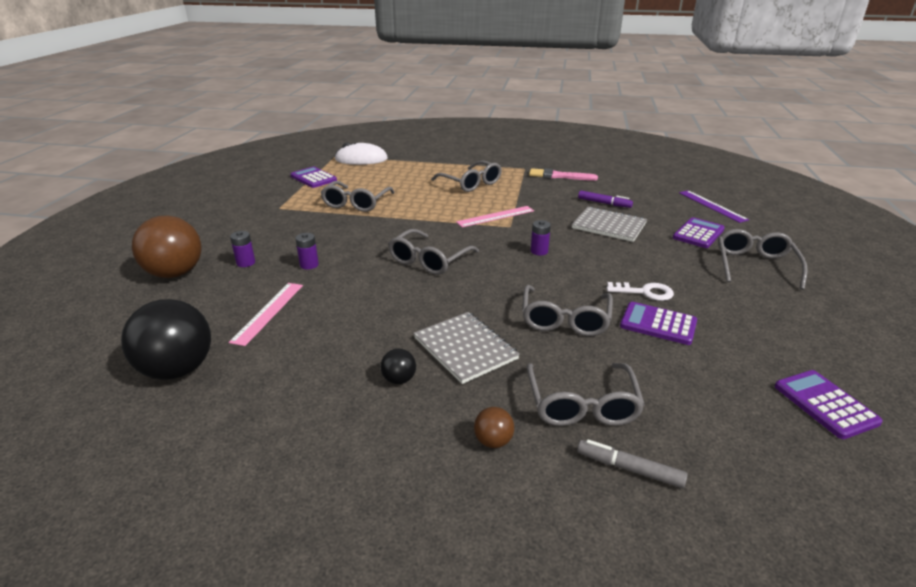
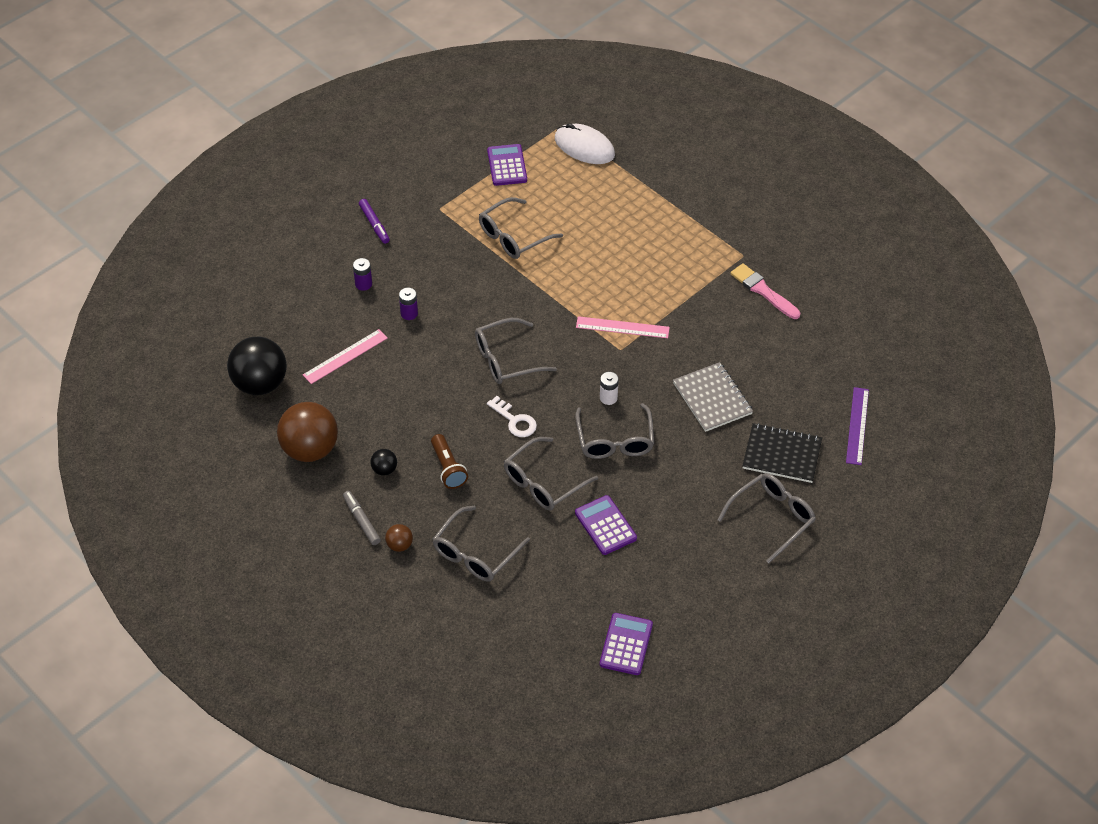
camera: 35 degrees right, 20 degrees up
brown ball [132,216,201,278] -> brown ball moved to [277,402,338,462]
grey notebook [414,312,520,384] -> brown flashlight [431,434,468,489]
grey glasses [431,161,502,192] -> grey glasses moved to [575,403,654,459]
purple battery [531,220,551,255] -> white battery [600,372,619,405]
grey marker [577,440,688,488] -> grey marker moved to [343,491,381,545]
purple marker [578,191,633,208] -> purple marker moved to [359,199,390,244]
white key [607,282,674,301] -> white key moved to [487,396,537,437]
purple calculator [673,217,725,248] -> black notebook [742,423,822,483]

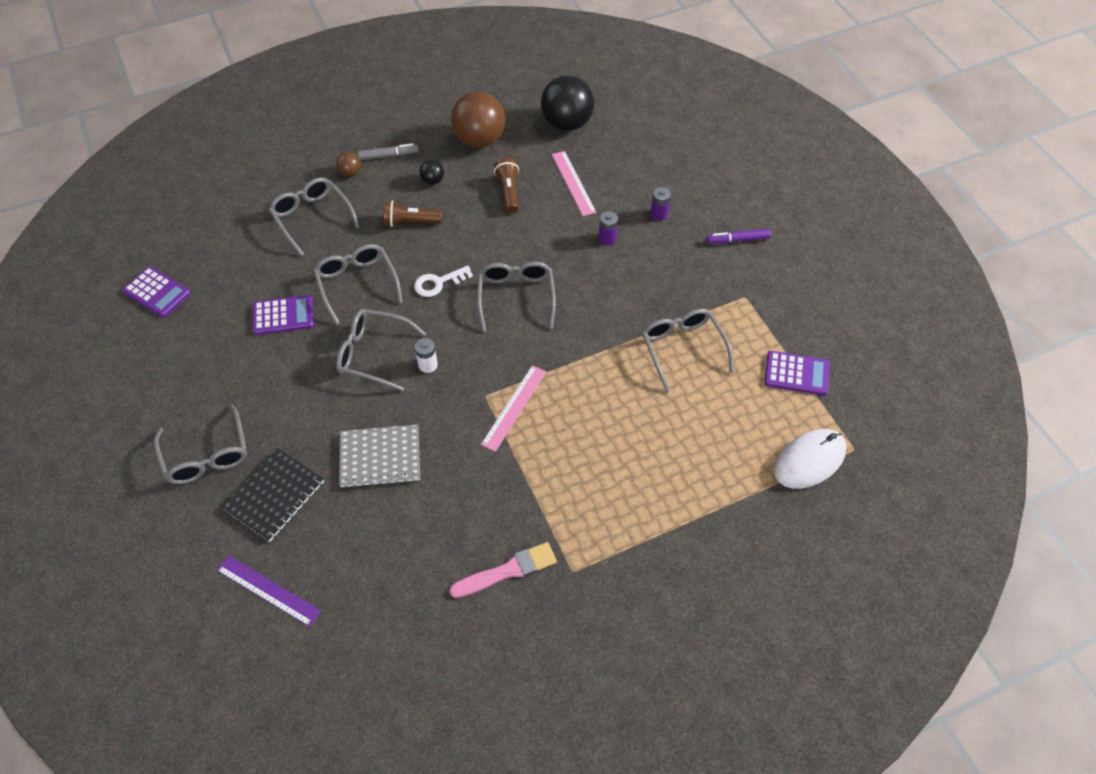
camera: 110 degrees right, 5 degrees up
none -> brown flashlight [494,158,519,213]

